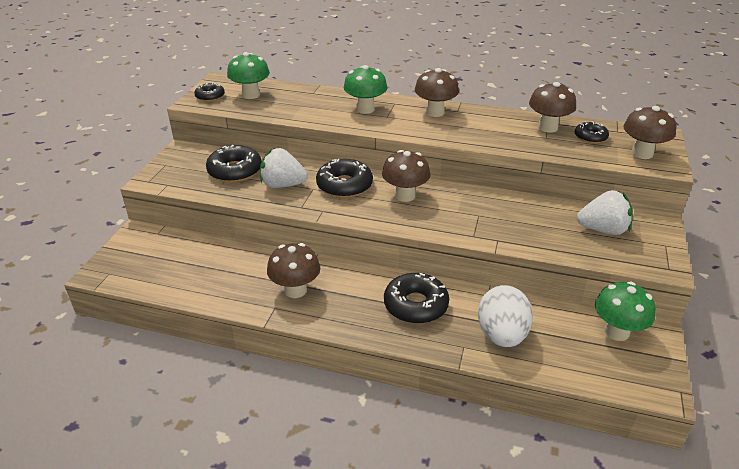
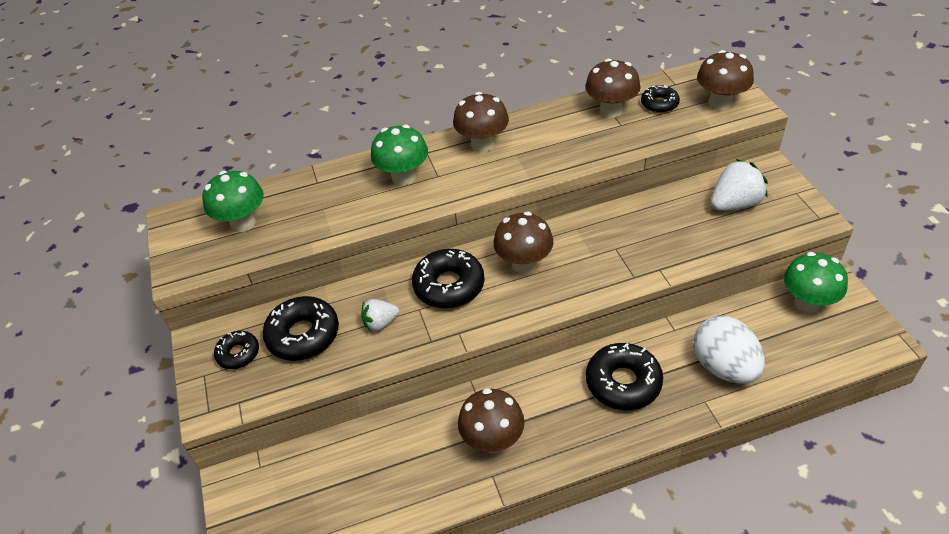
camera: 30 degrees left, 10 degrees up
black donut [194,82,225,102] -> black donut moved to [214,331,259,369]
white strawberry [260,148,308,188] -> white strawberry [361,299,399,332], size x0.61

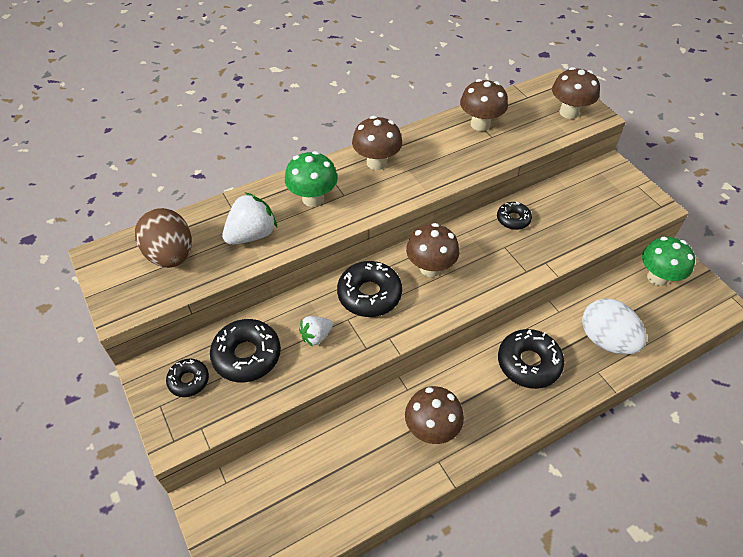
camera: 15 degrees left, 5 degrees up
green mushroom [202,171,264,232] -> brown egg [135,208,192,268]
black donut [641,85,680,113] -> black donut moved to [497,202,532,230]
white strawberry [711,159,768,211] -> white strawberry moved to [222,192,277,245]

